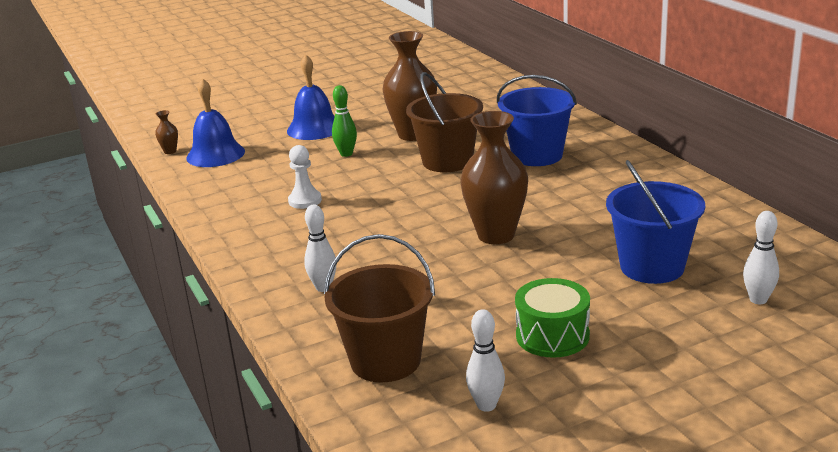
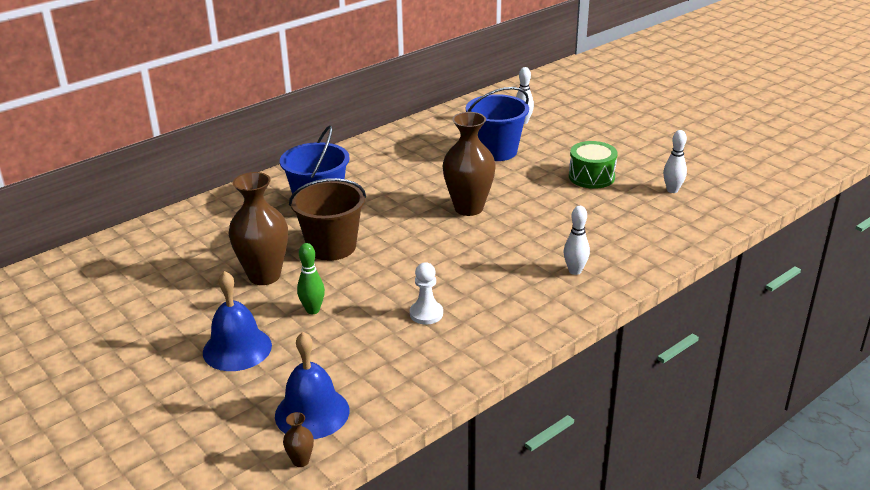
camera: 105 degrees left, 5 degrees up
brown bucket [324,234,435,382] -> none

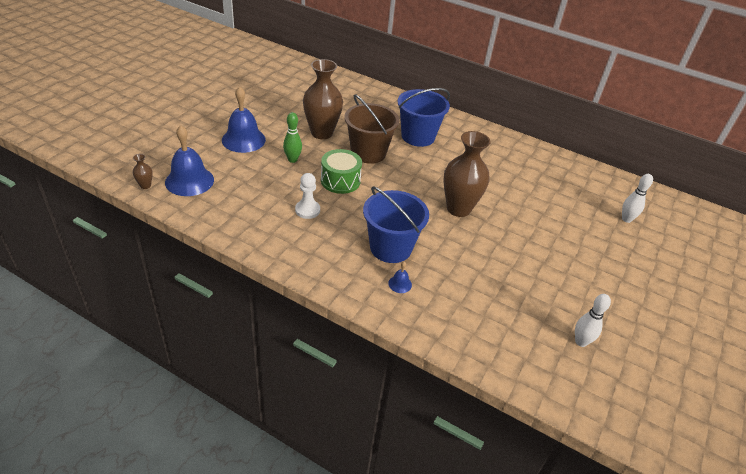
camera: 65 degrees right, 10 degrees up
blue bucket [466,87,529,161] -> blue bucket moved to [363,186,429,263]
white bowling pin [564,206,590,275] -> blue bell [388,262,412,293]
green drum [569,141,617,189] -> green drum moved to [321,149,362,194]

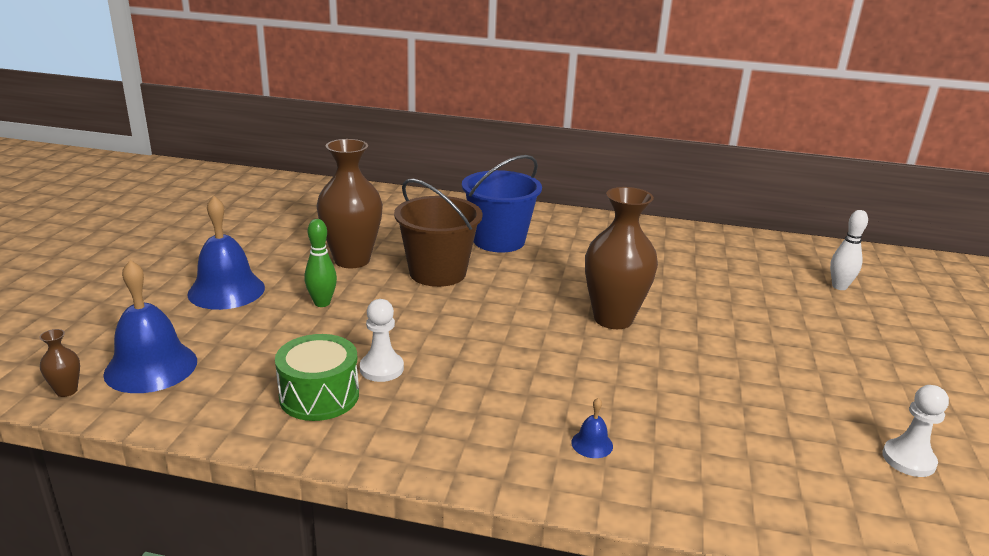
camera: 15 degrees left, 15 degrees down
green drum [321,149,362,194] -> green drum moved to [275,334,359,421]
blue bucket [363,186,429,263] -> none
white bowling pin [575,294,611,347] -> white pawn [882,385,949,477]

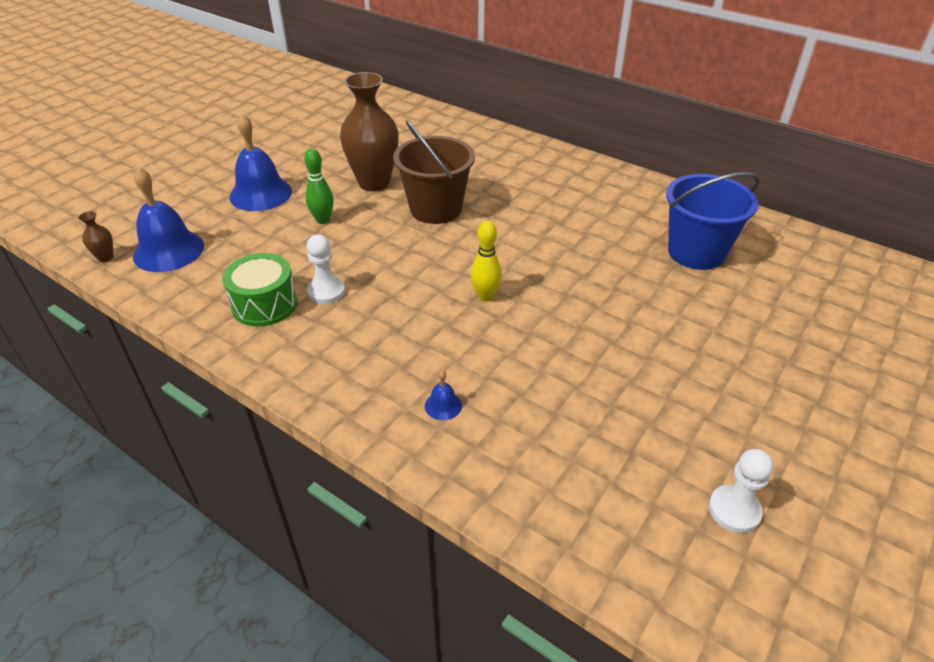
camera: 25 degrees right, 15 degrees up
blue bucket [462,155,542,253] -> blue bucket moved to [666,172,760,270]
brown vase [585,187,658,329] -> none
white bowling pin [830,210,868,290] -> none
none -> yellow bowling pin [471,221,502,302]

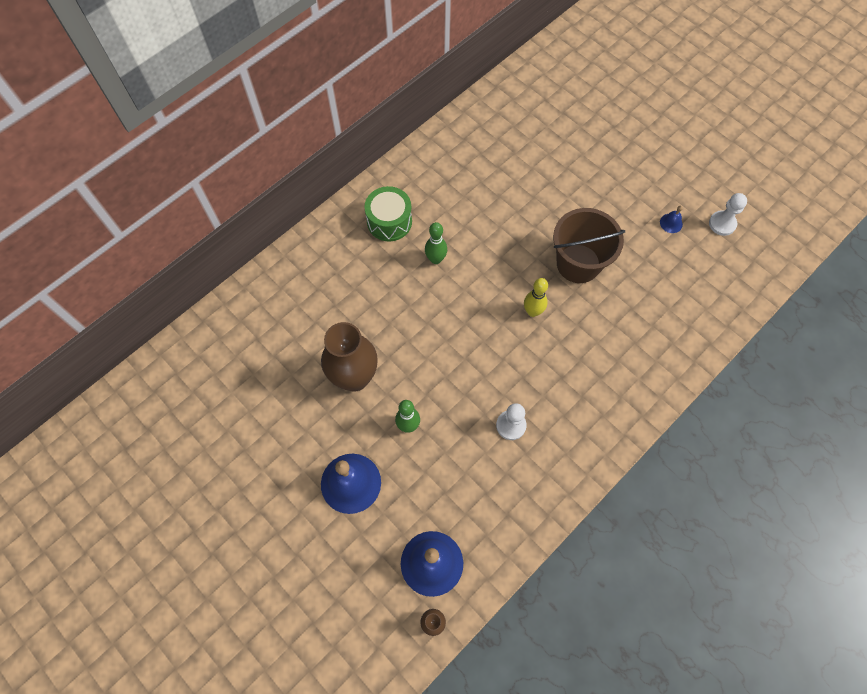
camera: 80 degrees left, 25 degrees up
green drum [222,253,298,326] -> green drum moved to [364,186,412,241]
brown bucket [393,120,475,224] -> brown bucket moved to [553,208,625,283]
blue bell [425,370,462,420] -> blue bell moved to [660,206,683,233]
blue bucket [666,172,760,270] -> none
none -> green bowling pin [425,222,447,264]

